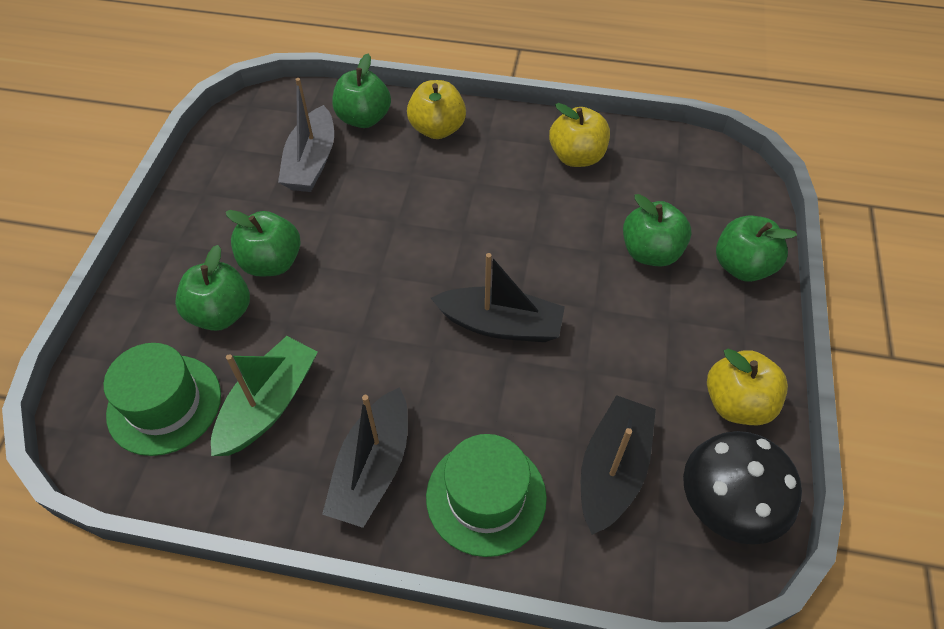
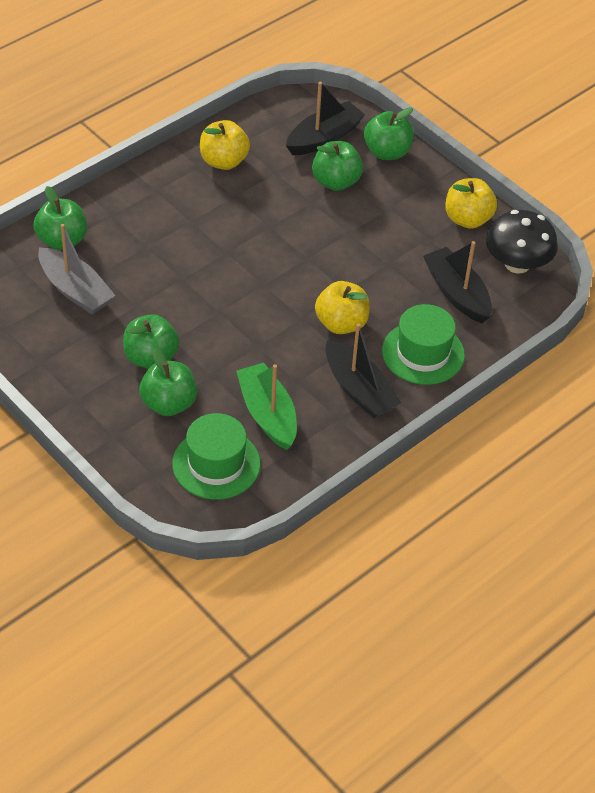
camera: 55 degrees left, 5 degrees down
yellow apple [407,80,466,139] -> yellow apple moved to [315,281,370,334]
black boat [431,253,565,342] -> black boat moved to [286,82,365,155]

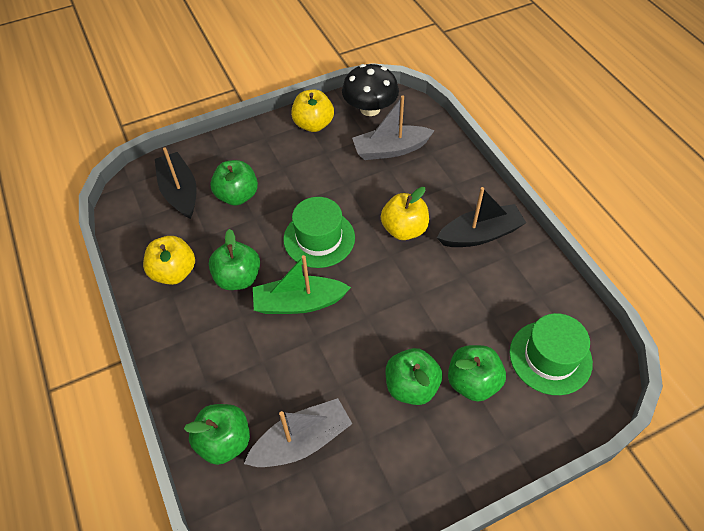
camera: 70 degrees left, 5 degrees up
green boat [236,363,297,450] -> green boat moved to [253,255,351,314]
green apple [364,107,414,160] -> green apple moved to [209,229,260,290]
green hat [382,304,465,385] -> green hat moved to [283,197,355,268]
black boat [423,241,492,323] -> grey boat [352,95,434,160]

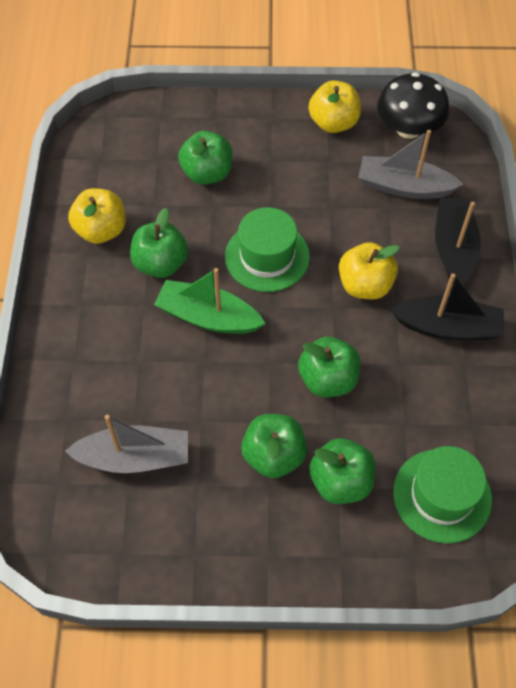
camera: 25 degrees right, 5 degrees up
black boat [155,147,197,219] -> black boat moved to [435,197,481,285]
green apple [184,404,250,465] -> green apple moved to [298,337,361,397]

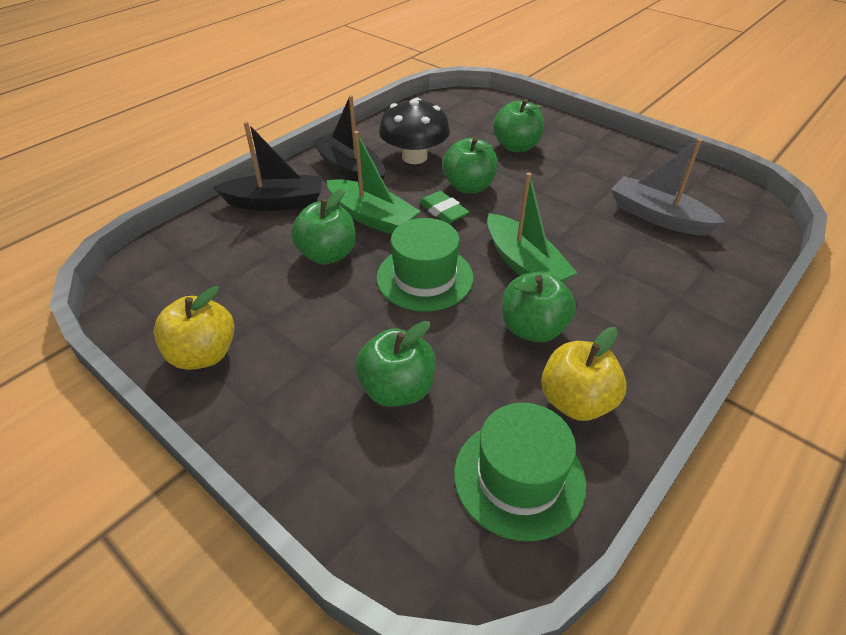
camera: 140 degrees left, 15 degrees down
green apple [241,414,307,478] -> green apple moved to [291,188,356,264]
yellow apple [339,242,400,299] -> green boat [327,131,420,235]
grey boat [358,130,463,199] -> none
black mushroom [377,72,449,139] -> black mushroom moved to [379,98,450,164]
green hat [393,446,492,544] -> green hat moved to [454,403,586,541]
black boat [435,197,481,285] -> black boat turned 135 degrees counterclockwise [213,121,323,211]
none -> green eraser [419,191,469,224]

